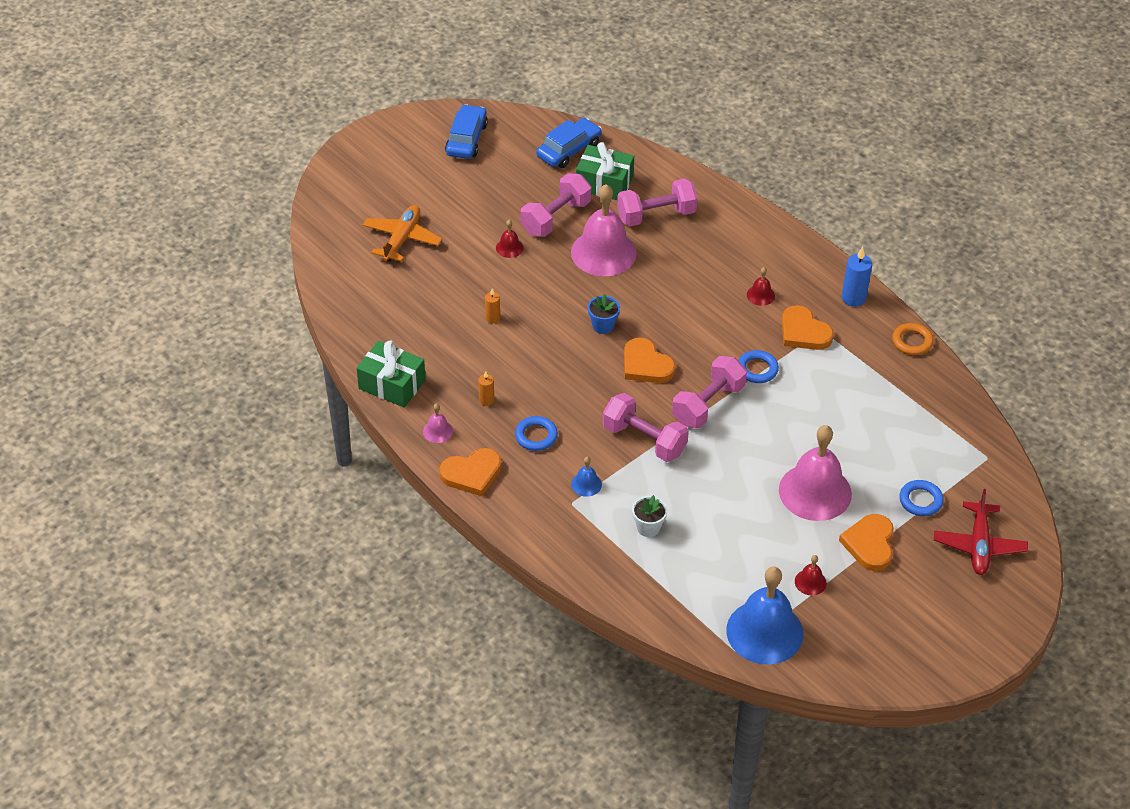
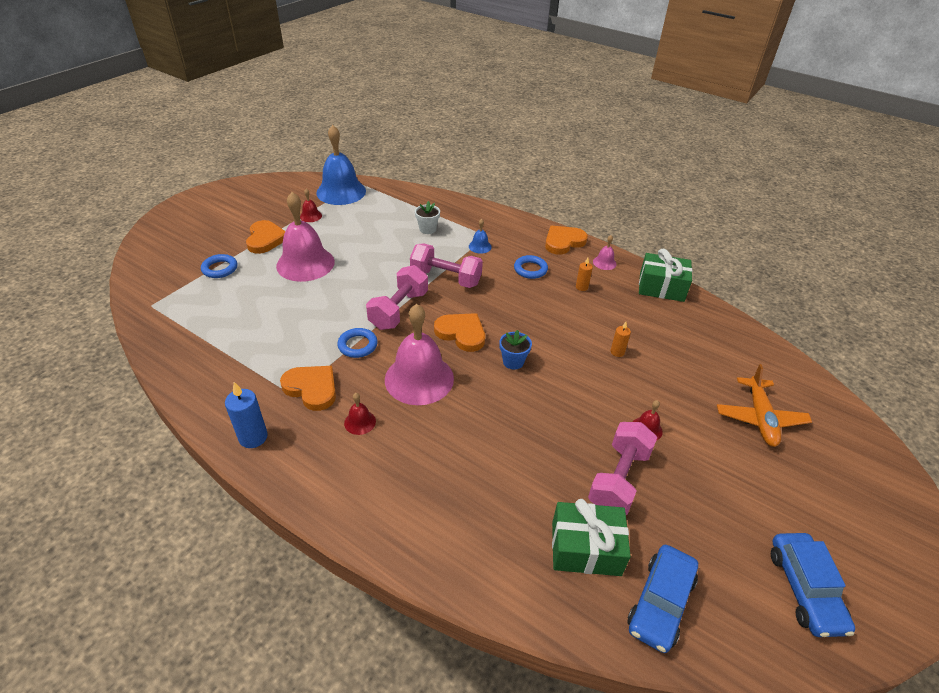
camera: 165 degrees right, 5 degrees down
pink bell [571,184,637,276] -> pink bell moved to [385,304,454,405]
pink dumbbell [617,178,698,226] -> none
orange ring [892,323,933,355] -> none
red plane [934,489,1028,575] -> none

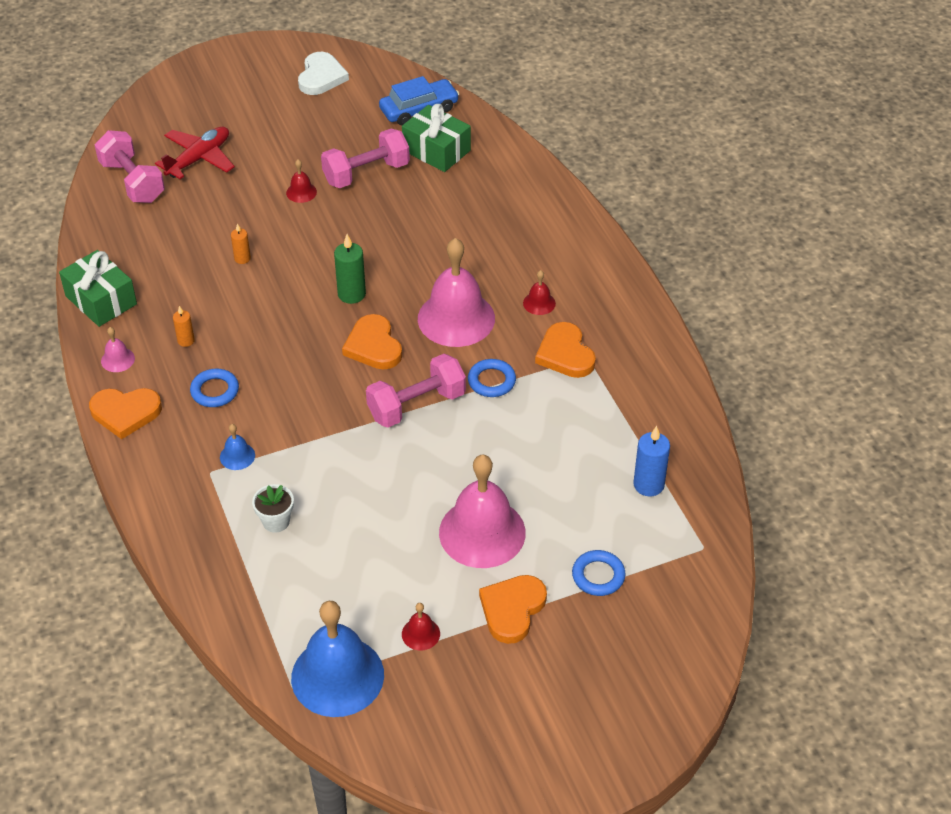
camera: 145 degrees left, 5 degrees up
blue candle [225,382,268,448] -> blue candle moved to [633,426,670,496]
pink dumbbell [410,243,483,288] -> pink dumbbell moved to [95,130,165,203]
blue flower pot [499,330,532,370] -> green candle [334,234,366,304]
orange plane [717,364,812,447] -> red plane [155,127,235,179]
blue car [771,533,855,637] -> white heart [298,52,349,95]

